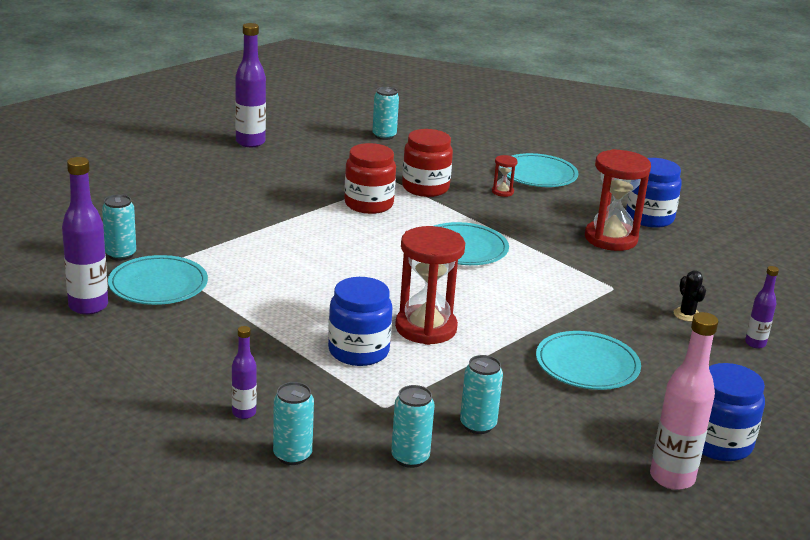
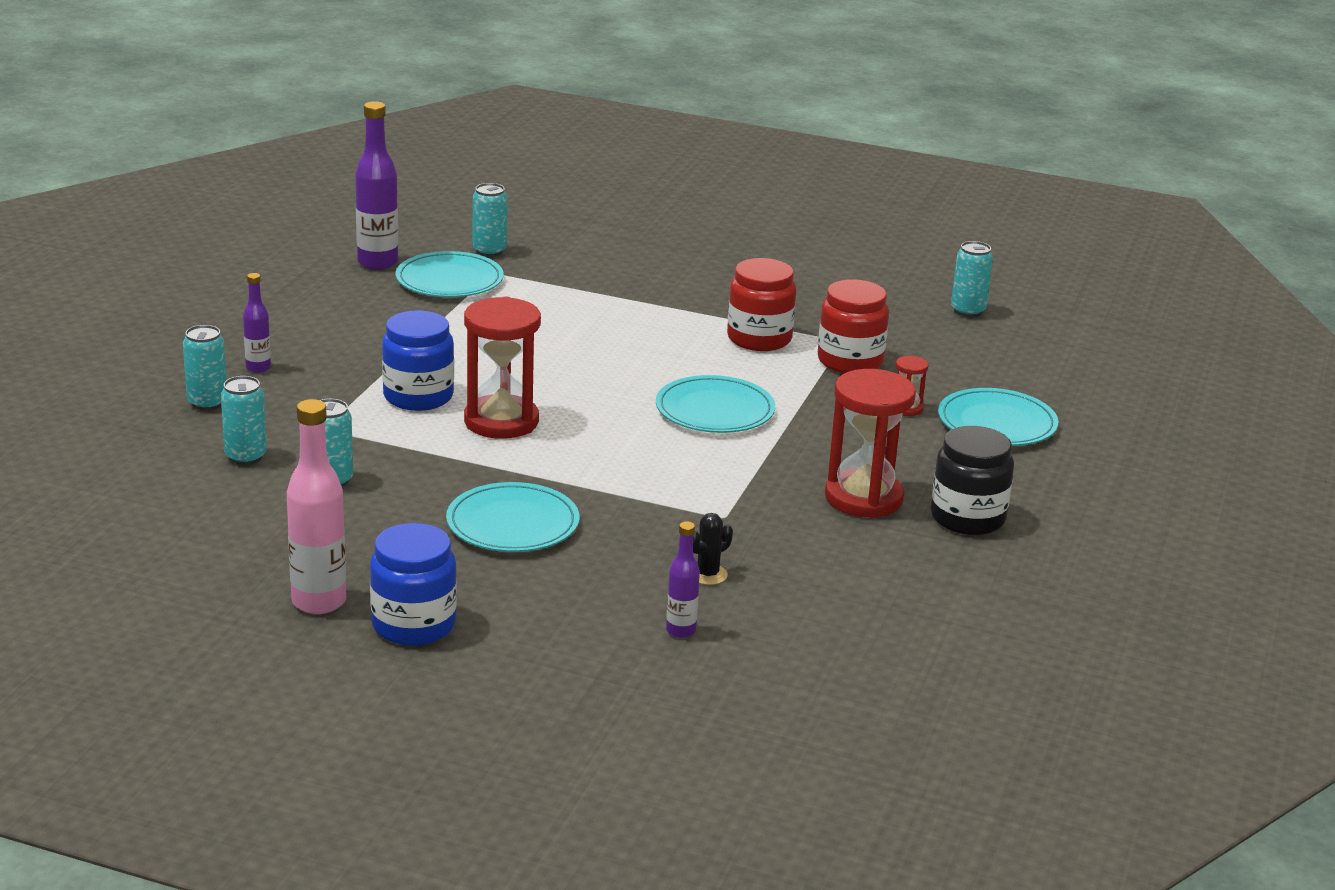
camera: 65 degrees right, 0 degrees up
purple bottle [235,23,266,147] -> none
blue jar [626,158,682,228] -> black jar [931,426,1014,535]

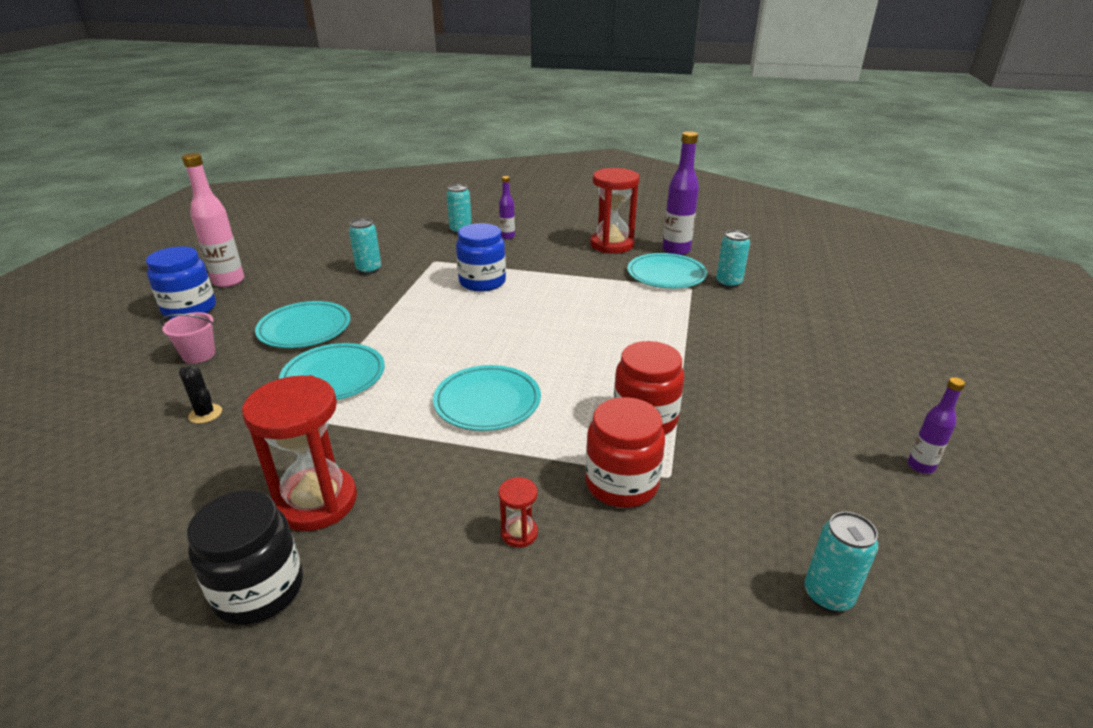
camera: 85 degrees right, 5 degrees up
turquoise can [221,376,267,465] -> none
red hourglass [464,297,541,439] -> red hourglass moved to [590,168,640,253]
purple bottle [666,521,700,638] -> purple bottle moved to [908,377,965,474]
turquoise plate [938,388,1059,446] -> turquoise plate moved to [279,343,385,400]
none -> pink bucket [160,312,215,363]

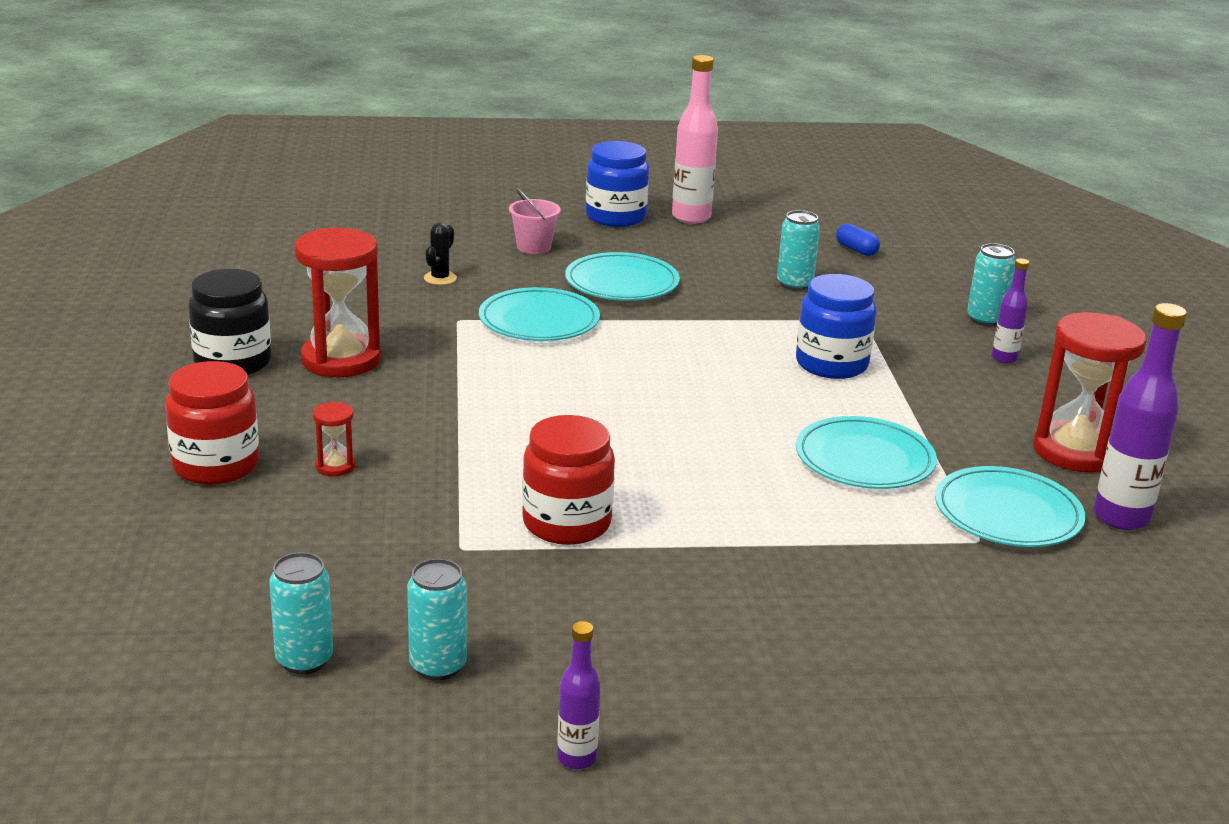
camera: 70 degrees right, 5 degrees down
turquoise plate [433,365,541,431] -> turquoise plate moved to [796,416,937,489]
red jar [585,397,665,508] -> red jar moved to [165,361,259,485]
turquoise can [716,230,750,288] -> turquoise can moved to [407,559,467,681]
none -> blue capsule [836,223,880,256]

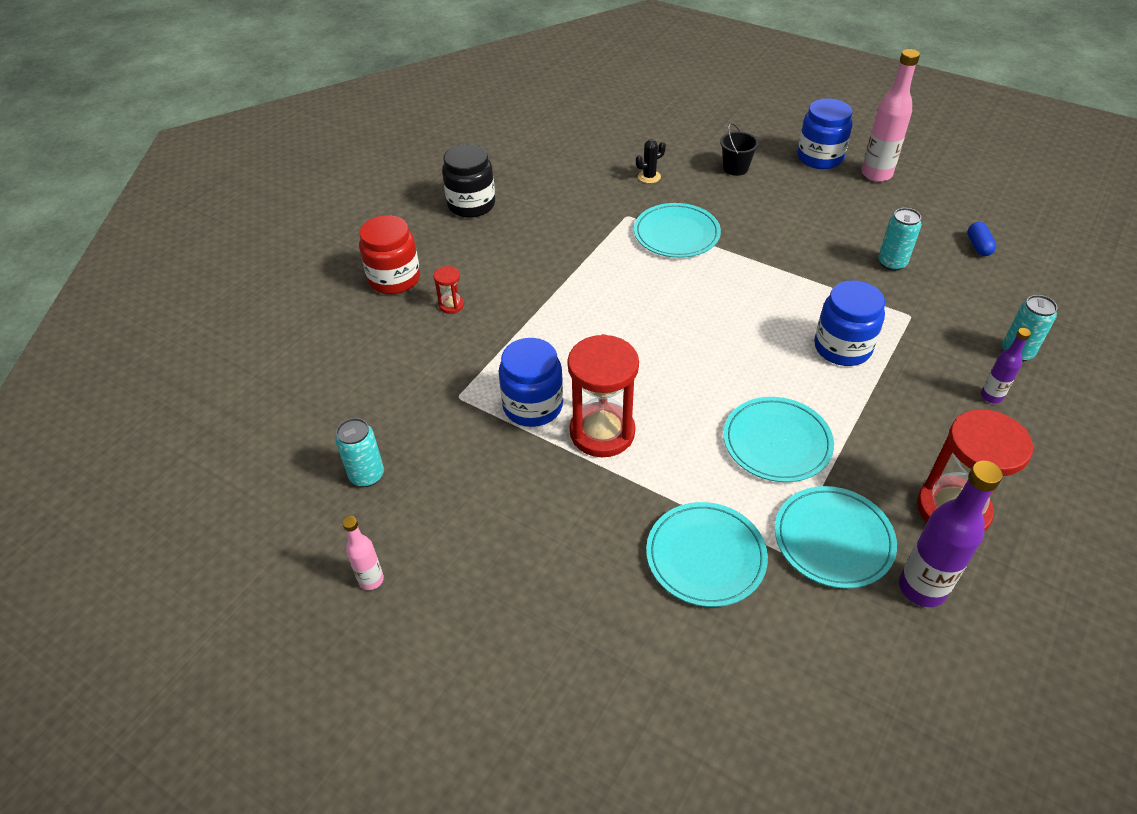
camera: 40 degrees right, 20 degrees up
turquoise can [269,552,333,674] -> none
red hourglass [295,228,381,377] -> red hourglass moved to [567,334,639,457]
pink bucket [509,188,561,254] -> black bucket [720,123,759,176]
red jar [522,415,615,545] -> blue jar [498,338,563,427]
purple bottle [557,621,601,770] -> pink bottle [343,516,384,590]
turquoise plate [565,252,680,301] -> turquoise plate moved to [646,502,768,607]

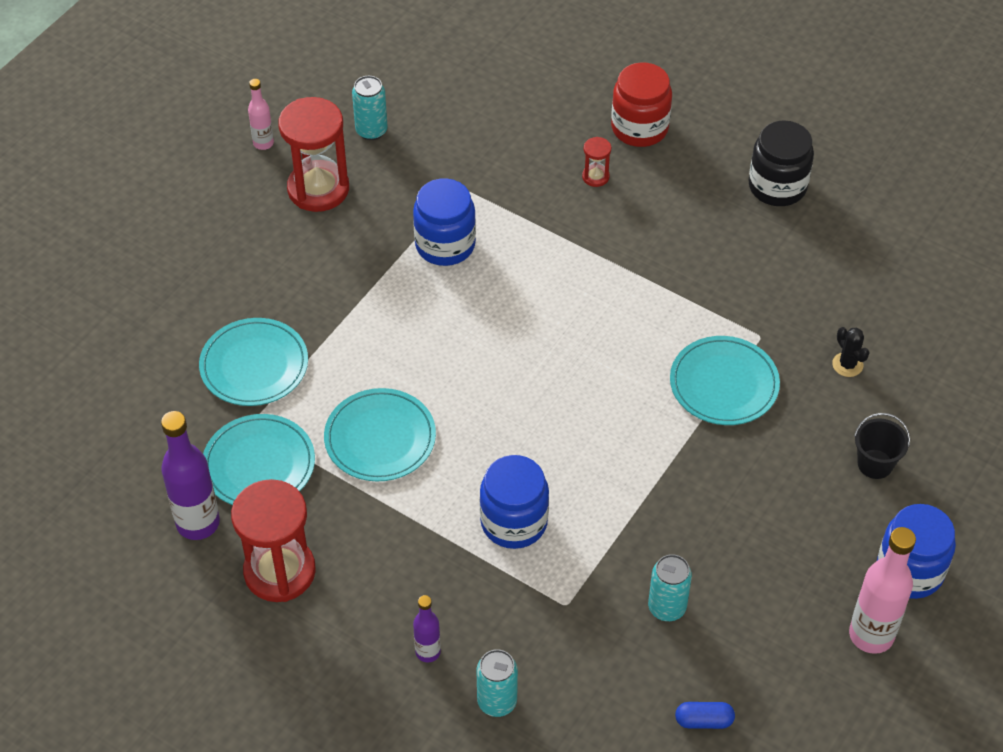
camera: 90 degrees right, 5 degrees up
red hourglass [567,334,639,457] -> red hourglass moved to [278,97,349,212]

